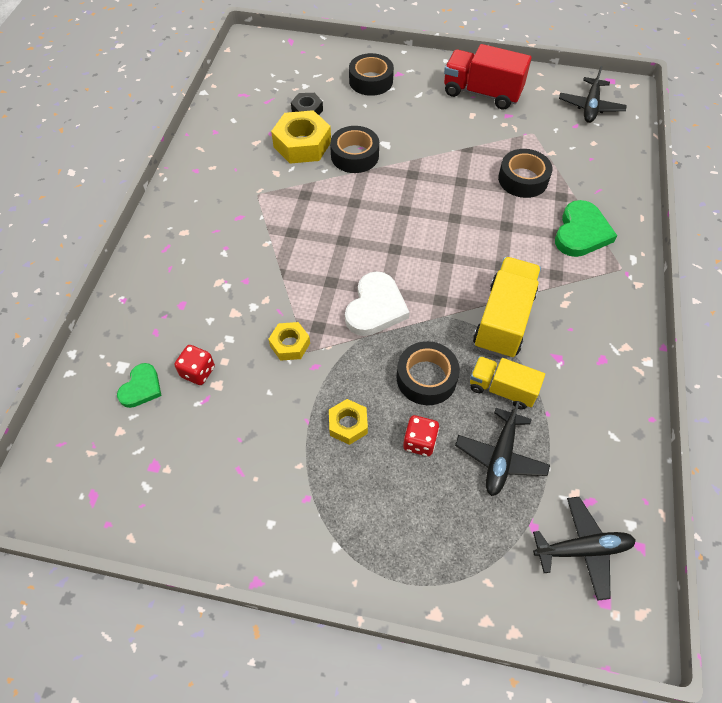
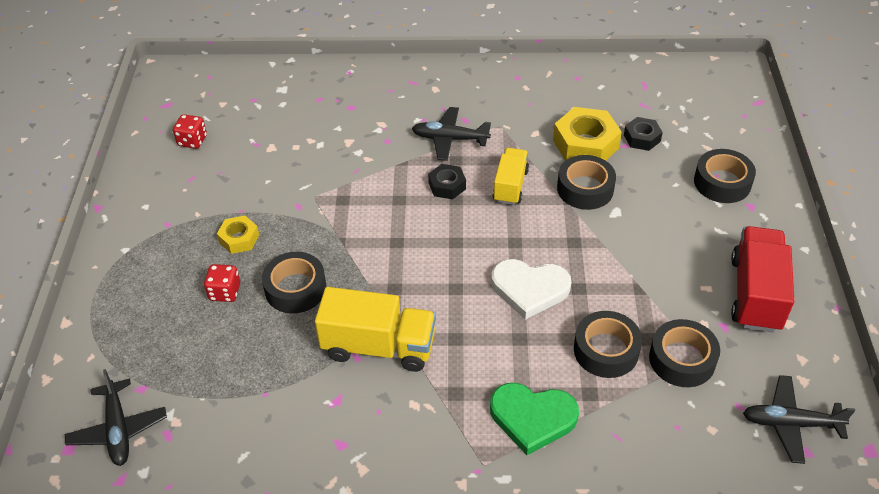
camera: 80 degrees right, 10 degrees down
green heart [117,363,162,408] -> none
red dice [175,345,215,385] -> red dice moved to [173,114,207,149]
yellow nut [268,322,310,361] -> none
white heart [345,271,410,336] -> white heart moved to [491,259,571,320]
black plane [455,401,550,496] -> black plane moved to [412,107,491,161]
yellow truck [470,356,545,410] -> yellow truck moved to [493,148,529,205]
none -> black nut [428,164,466,199]
none -> black tape [649,319,720,387]

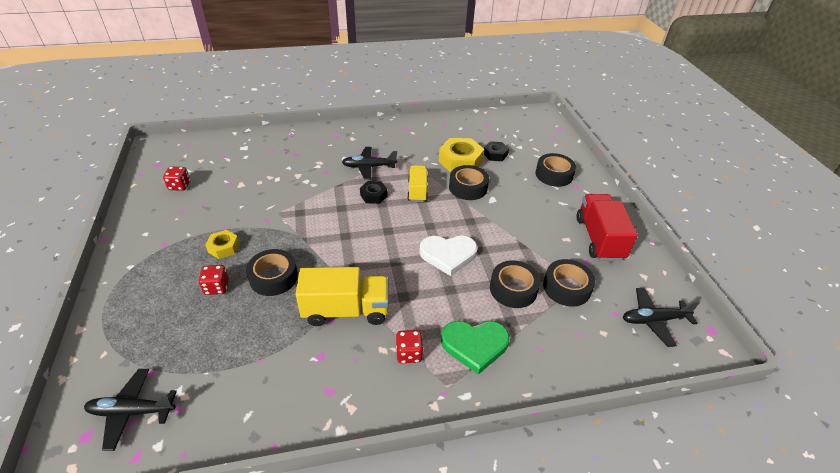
camera: 15 degrees left, 5 degrees down
black plane [65,369,167,466] -> black plane turned 120 degrees clockwise [84,369,177,451]
none -> red dice [396,330,423,363]

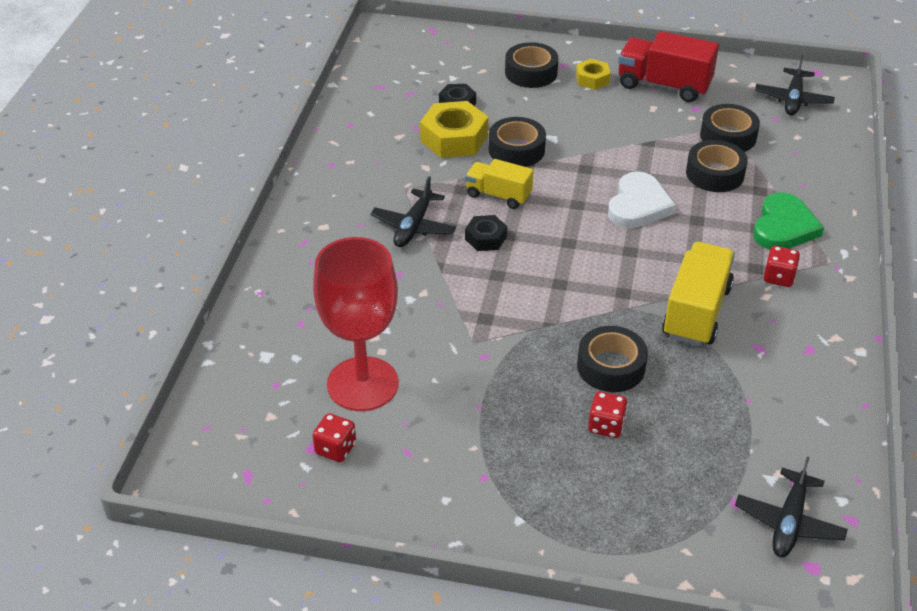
camera: 65 degrees left, 0 degrees up
yellow nut [205,230,240,259] -> yellow nut moved to [576,59,611,90]
none -> red goblet [313,237,399,411]

